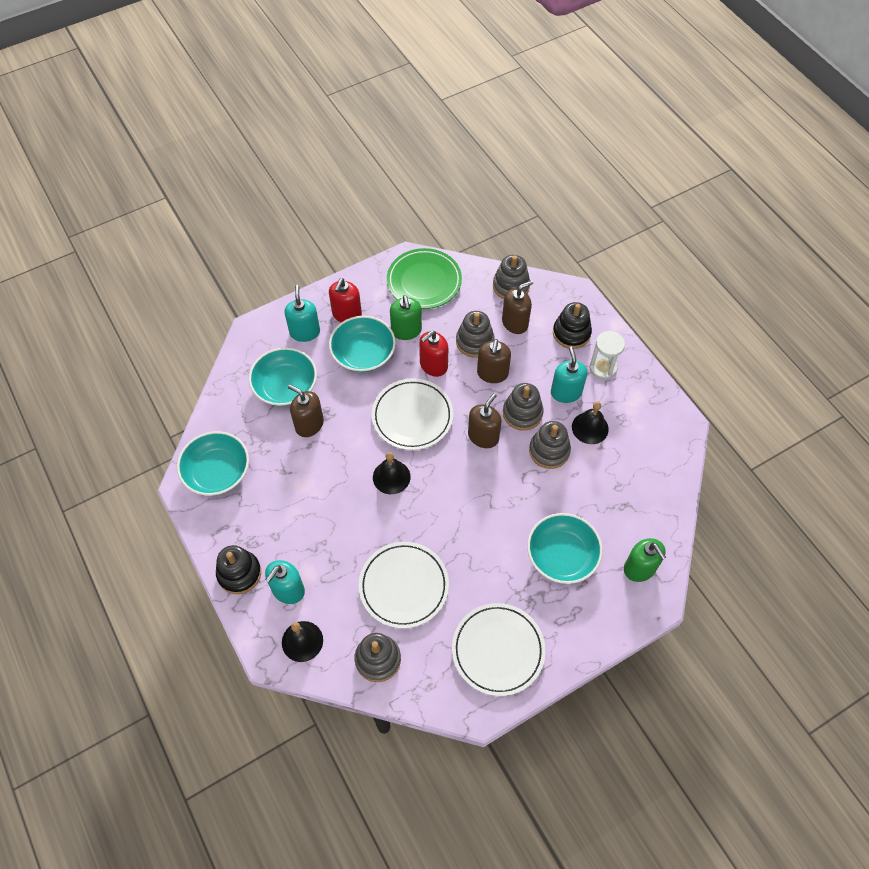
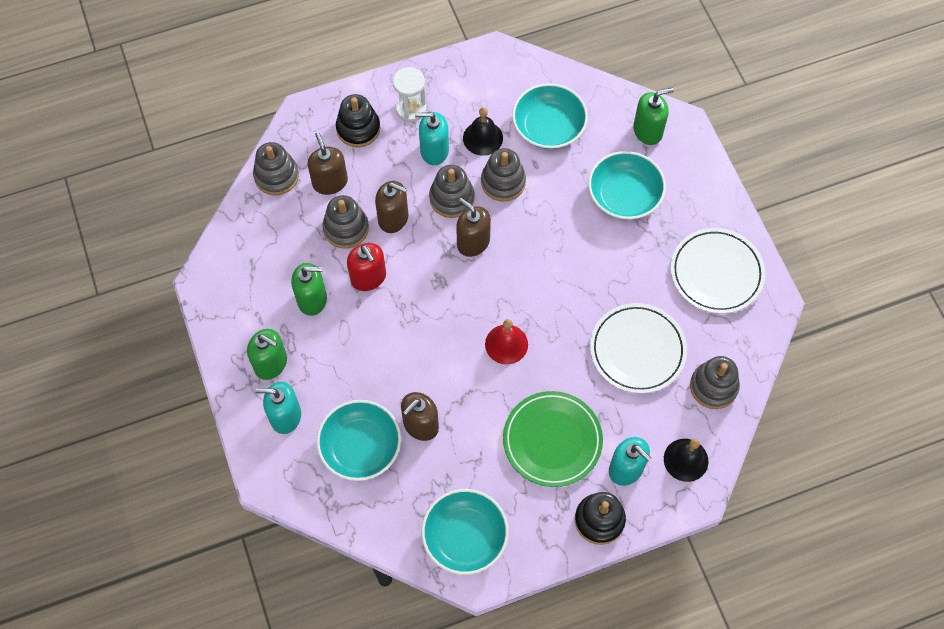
camera: 80 degrees left, 5 degrees up
red soap dispenser [329,278,362,322] -> green soap dispenser [247,329,287,380]
turquoise bowl [329,316,396,372] -> turquoise bowl moved to [512,83,588,149]
white plate [372,378,454,450] -> none
black bell [373,452,411,494] -> red bell [485,319,528,364]
green plate [387,248,462,309] -> green plate moved to [503,391,603,487]

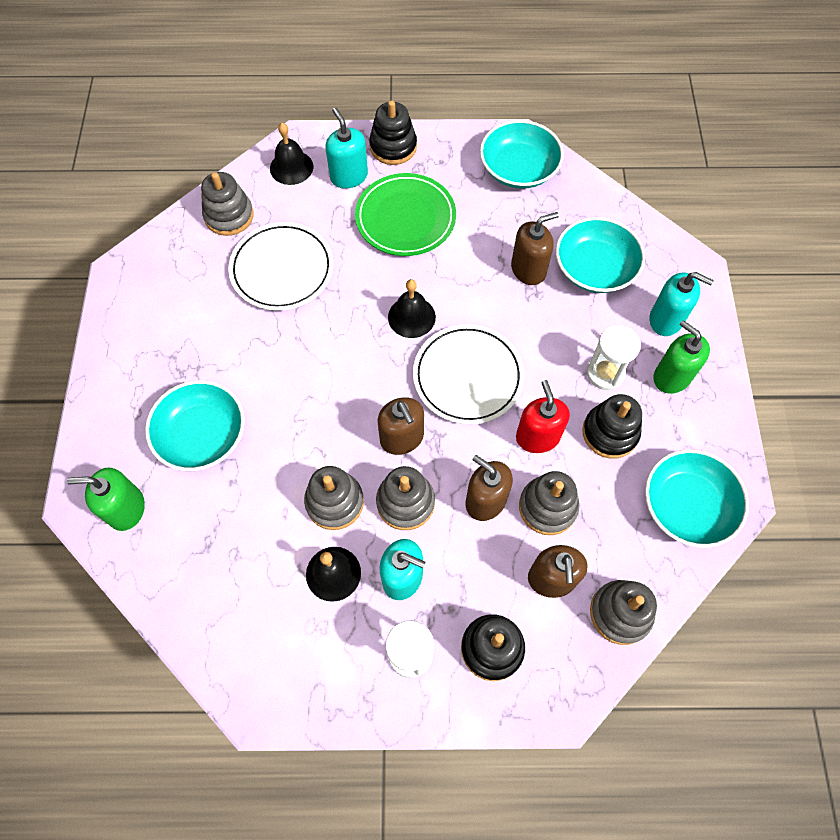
camera: 160 degrees left, 0 degrees up
green soap dispenser [291,263,327,316] -> black stacking toy [582,394,642,459]
red bell [485,319,528,364] -> black bell [388,279,436,338]
turquoise bowl [512,83,588,149] -> turquoise bowl moved to [645,449,749,548]
white plate [670,228,765,314] -> white plate moved to [413,324,524,425]
none -> white hourglass [587,325,641,390]

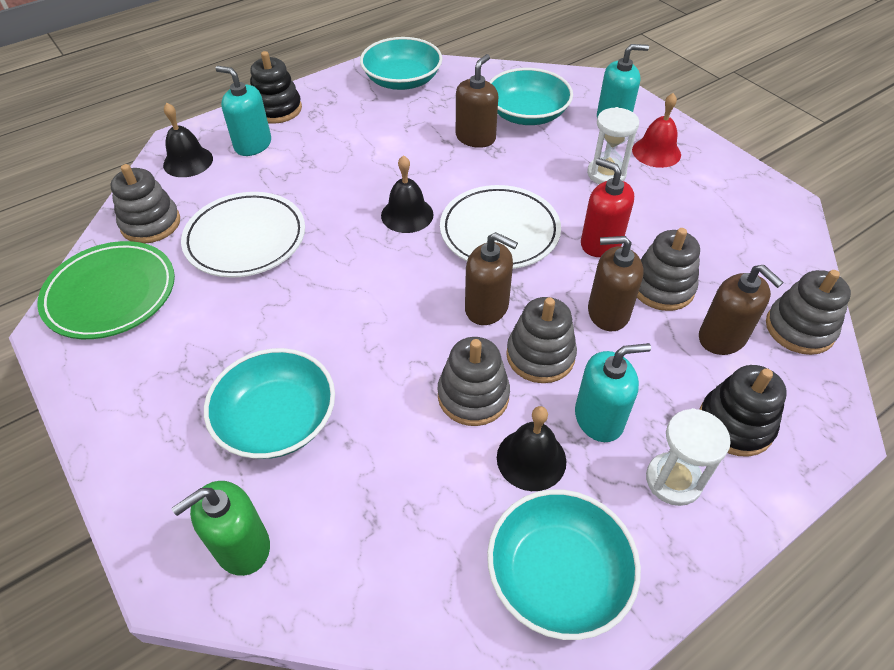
camera: 35 degrees left, 15 degrees down
green plate [355,173,456,256] -> green plate moved to [37,241,175,339]
black stacking toy [582,394,642,459] -> none
turquoise bowl [645,449,749,548] -> turquoise bowl moved to [487,489,641,640]
green soap dispenser [654,320,710,394] -> red bell [632,93,681,168]

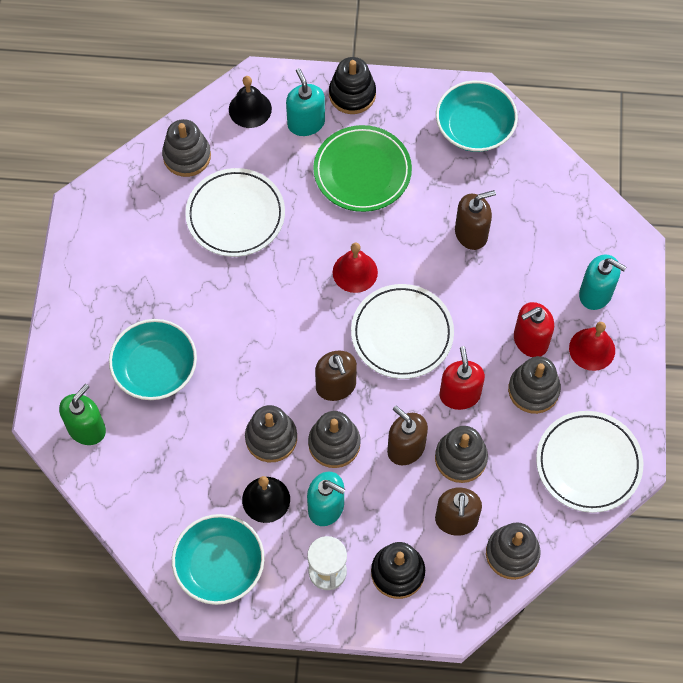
camera: 40 degrees right, 15 degrees up
green plate [37,241,175,339] -> green plate moved to [313,125,412,212]
green soap dispenser [171,481,270,576] -> green soap dispenser turned 120 degrees clockwise [59,384,106,445]
black bell [381,155,434,233] -> red bell [333,243,378,293]
turquoise bowl [489,68,573,125] -> none
white hourglass [587,107,639,184] -> red soap dispenser [514,302,554,357]
none -> grey stacking toy [508,356,561,414]
none -> white plate [536,411,643,513]

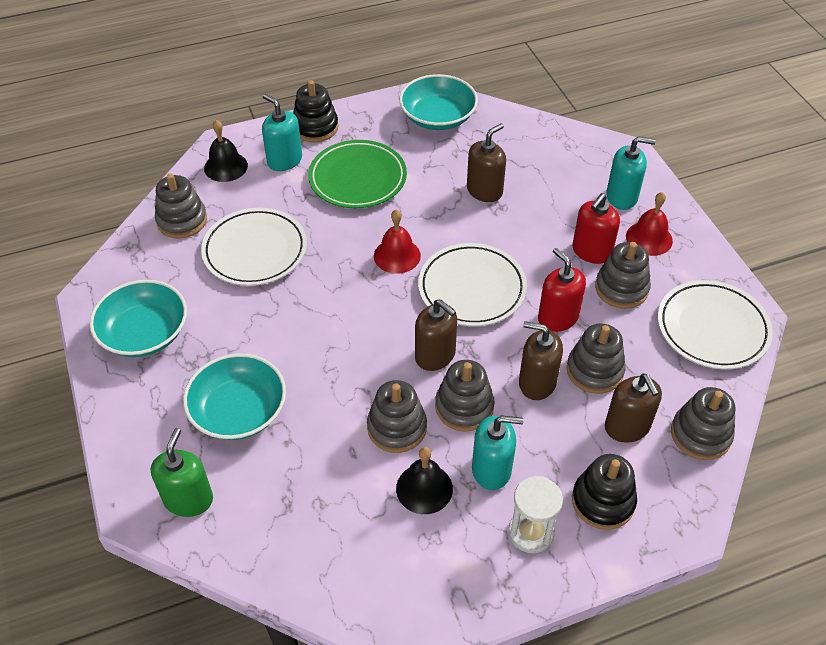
camera: 25 degrees left, 15 degrees down
turquoise bowl [172,514,265,605] -> turquoise bowl moved to [90,280,187,357]

